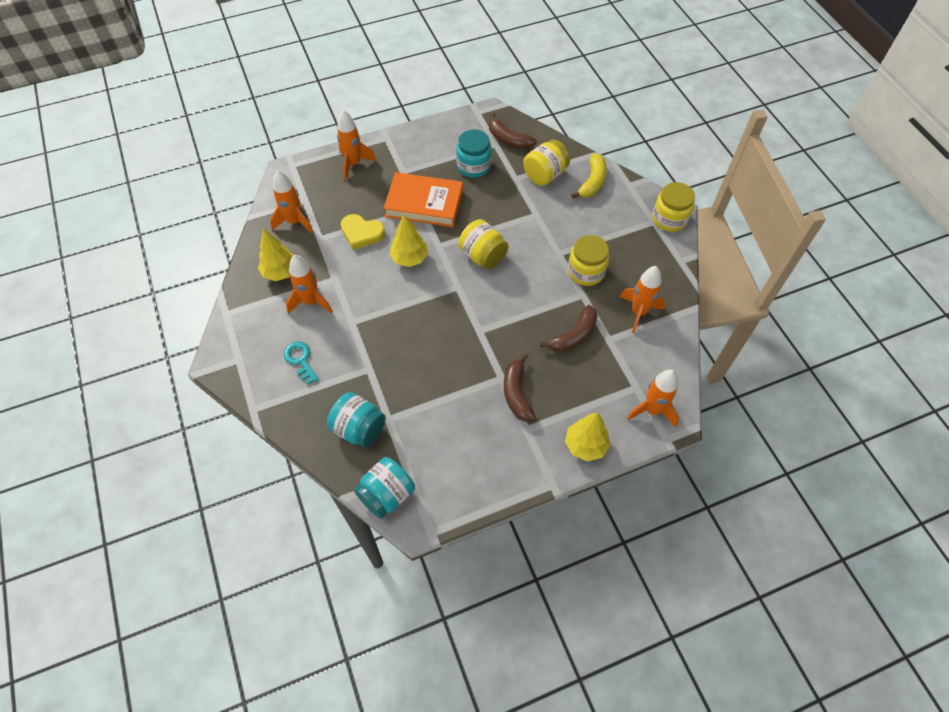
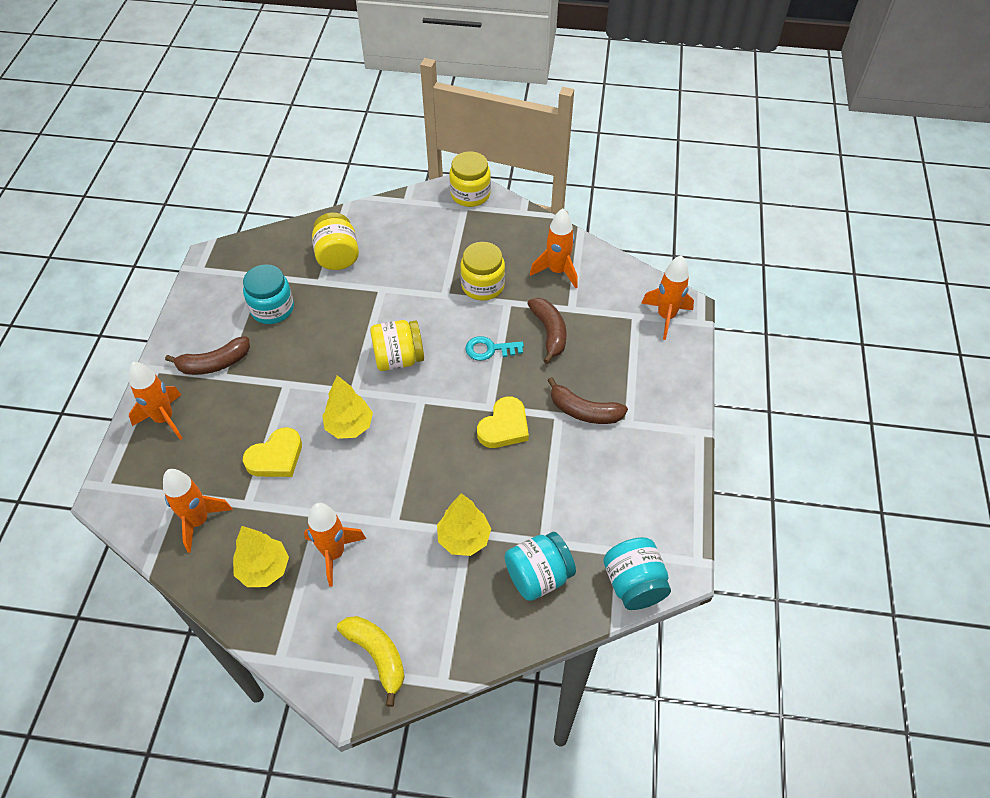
camera: 60 degrees left, 5 degrees down
turquoise key [284,342,319,384] -> turquoise key moved to [465,336,524,361]
orange book [383,172,463,227] -> none
brown banana [489,112,537,149] -> brown banana moved to [165,336,250,375]
yellow tree [565,412,611,462] -> yellow tree moved to [437,493,491,556]
yellow banana [571,154,607,198] -> yellow banana moved to [337,616,405,707]
none -> yellow heart [477,396,529,448]

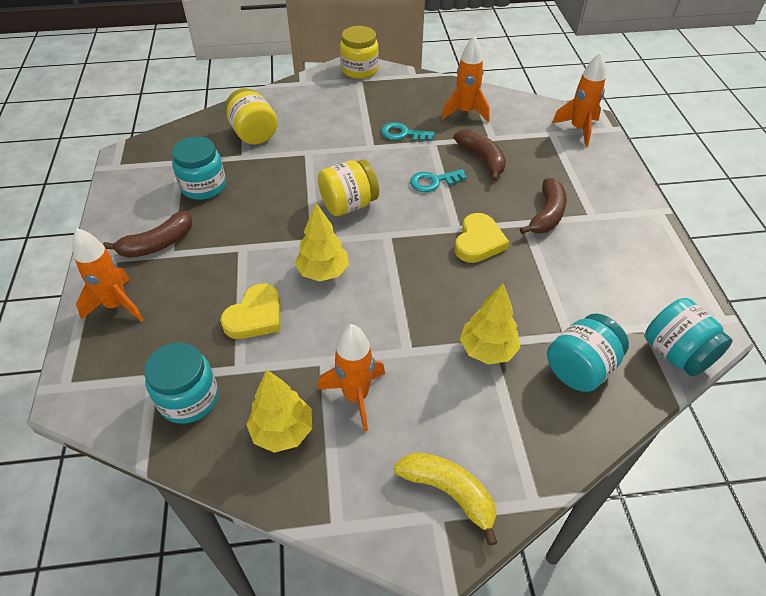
camera: 15 degrees left, 5 degrees down
orange rocket [163,469,233,553] -> turquoise jar [144,342,218,424]
yellow jar [460,242,505,301] -> turquoise key [381,122,435,141]
brown banana [547,377,628,424] -> brown banana turned 75 degrees counterclockwise [520,178,567,234]

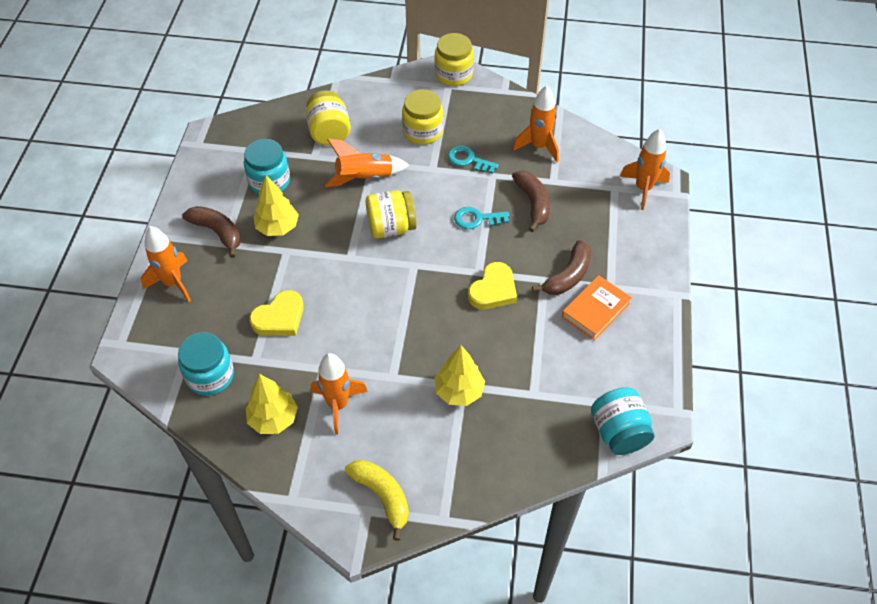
camera: 15 degrees right, 5 degrees up
brown banana [103,211,193,258] -> brown banana turned 120 degrees counterclockwise [182,206,241,258]
yellow tree [295,202,349,281] -> yellow tree moved to [253,175,299,236]
turquoise jar [547,314,629,392] -> none
none -> orange rocket [325,139,409,187]
none -> yellow jar [402,89,443,144]
none -> orange book [562,275,632,340]

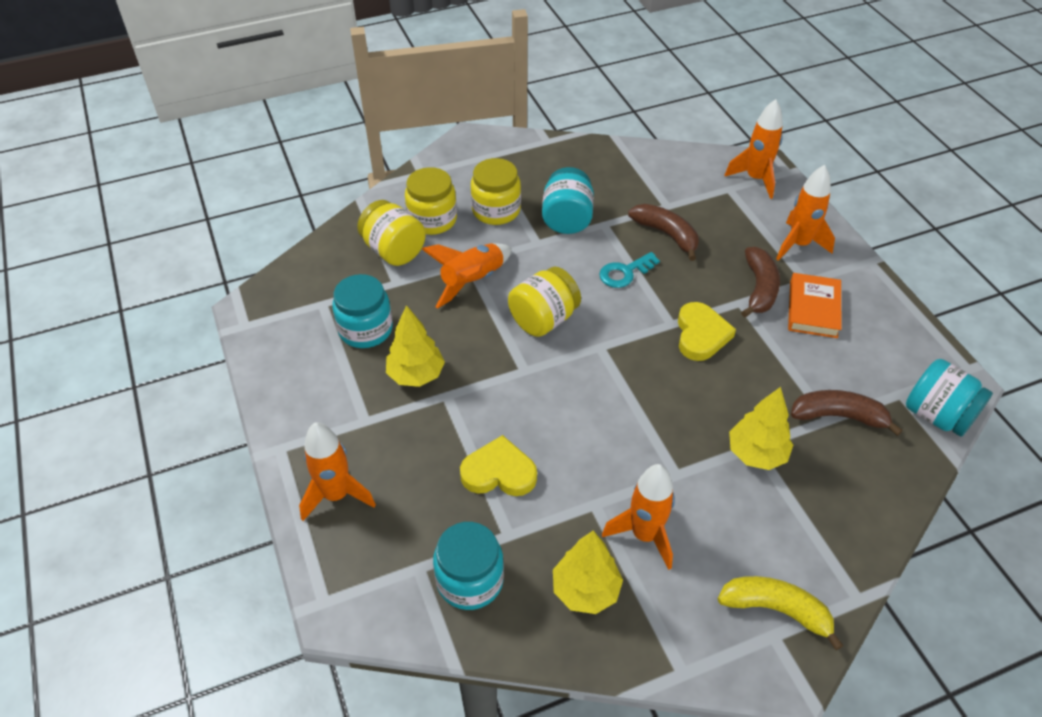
camera: 30 degrees left, 5 degrees down
brown banana [182,206,241,258] -> brown banana moved to [791,390,903,436]
yellow heart [249,290,304,336] -> yellow heart turned 105 degrees counterclockwise [460,435,537,496]
yellow jar [435,33,474,86] -> yellow jar moved to [405,167,457,235]
turquoise key [448,145,499,174] -> turquoise jar [542,167,594,234]
orange rocket [513,85,559,162] -> orange rocket moved to [776,165,835,261]

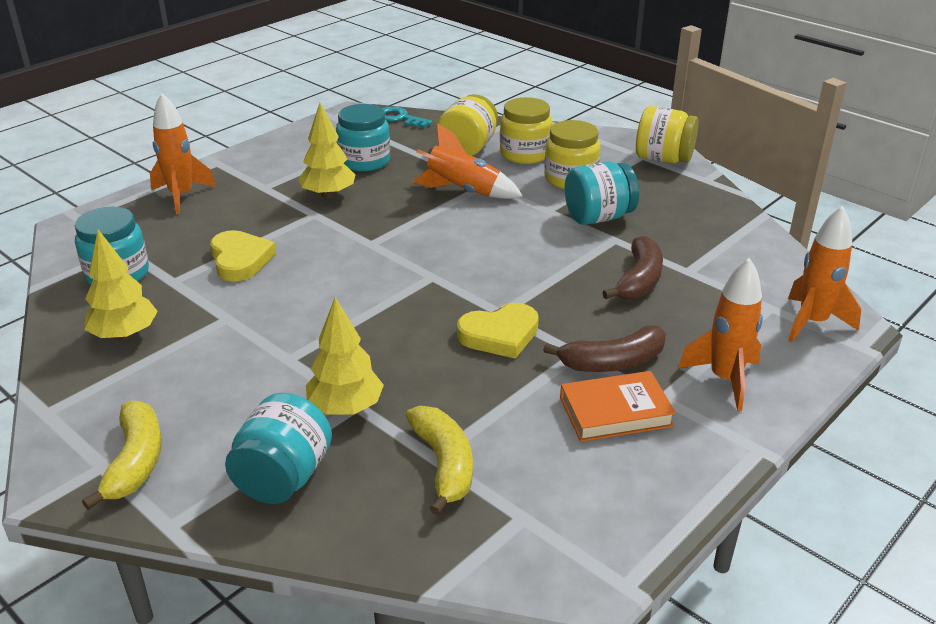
camera: 65 degrees right, 15 degrees down
yellow jar [508,267,581,337] -> yellow jar moved to [636,106,699,163]
turquoise key [599,252,660,288] -> turquoise key moved to [382,106,432,128]
orange rocket [602,464,675,570] -> none
brown banana [791,390,903,436] -> yellow banana [406,406,473,515]
turquoise jar [906,359,993,437] -> turquoise jar moved to [225,393,332,504]

